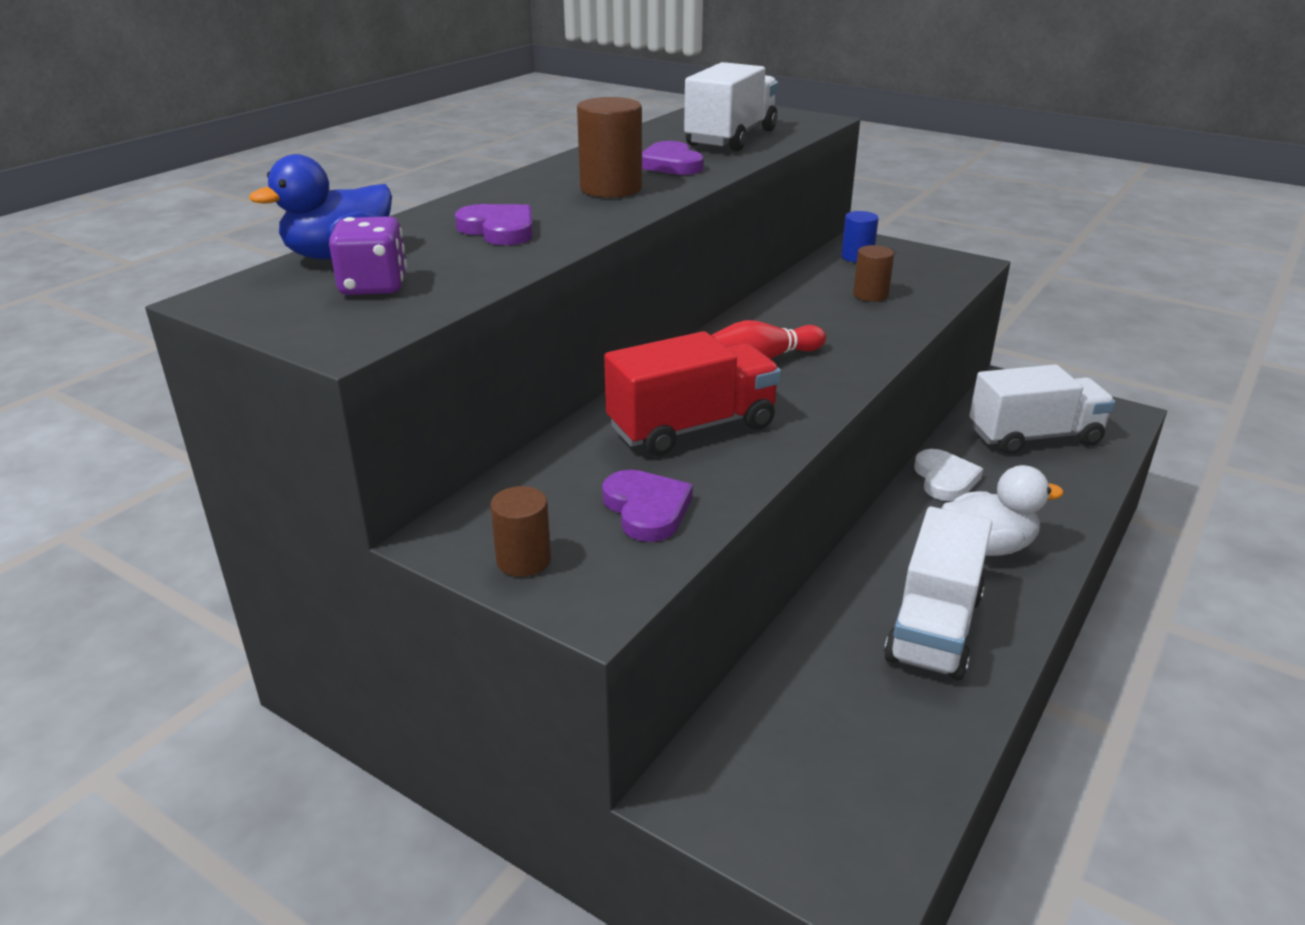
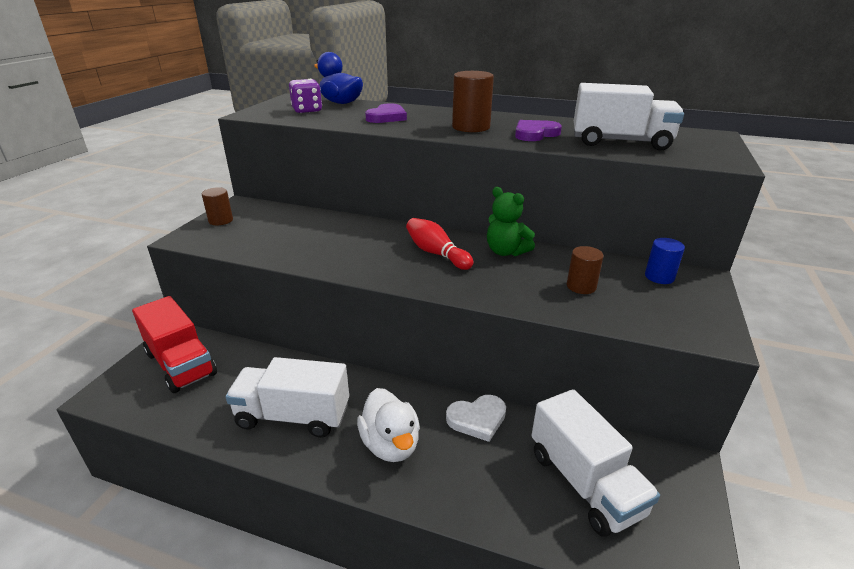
camera: 75 degrees right, 0 degrees up
purple heart [602,470,693,542] -> none
red truck [604,331,781,456] -> red truck moved to [132,296,217,393]
none -> green teddy bear [487,187,535,256]

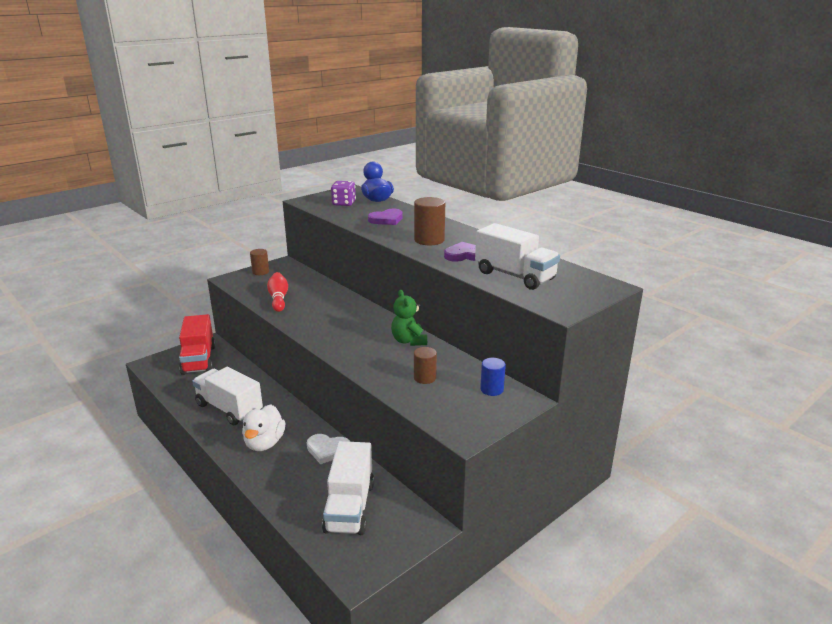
camera: 30 degrees right, 5 degrees down
red bowling pin [406,218,473,270] -> red bowling pin moved to [267,272,288,312]

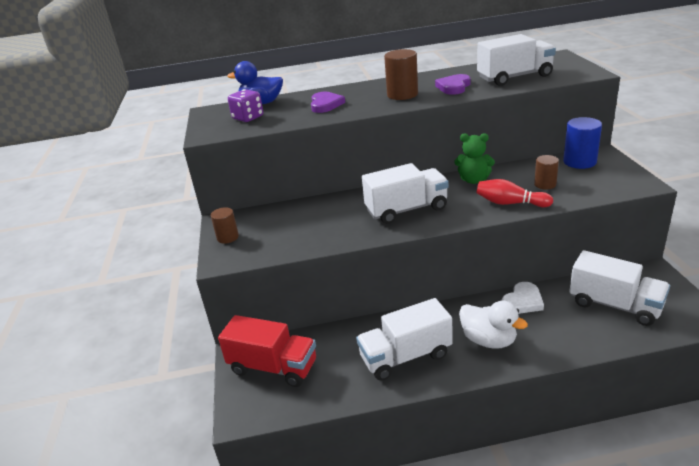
camera: 55 degrees left, 5 degrees up
red bowling pin [267,272,288,312] -> red bowling pin moved to [477,179,553,207]
blue cylinder [480,358,506,396] -> blue cylinder [563,117,602,169], size x1.57
none -> white truck [362,163,449,224]

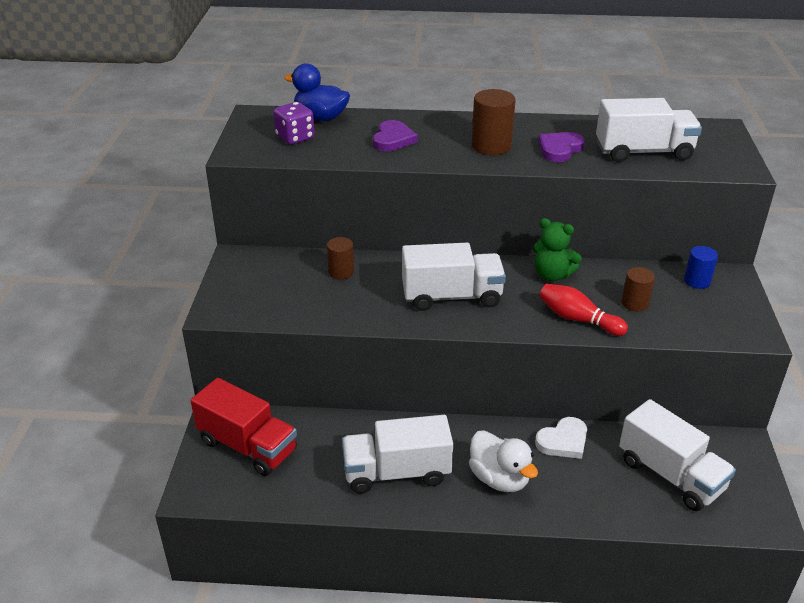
camera: 10 degrees right, 5 degrees up
brown cylinder [211,207,239,244] -> brown cylinder moved to [327,237,354,280]
blue cylinder [563,117,602,169] -> blue cylinder [684,246,718,289], size x0.64

